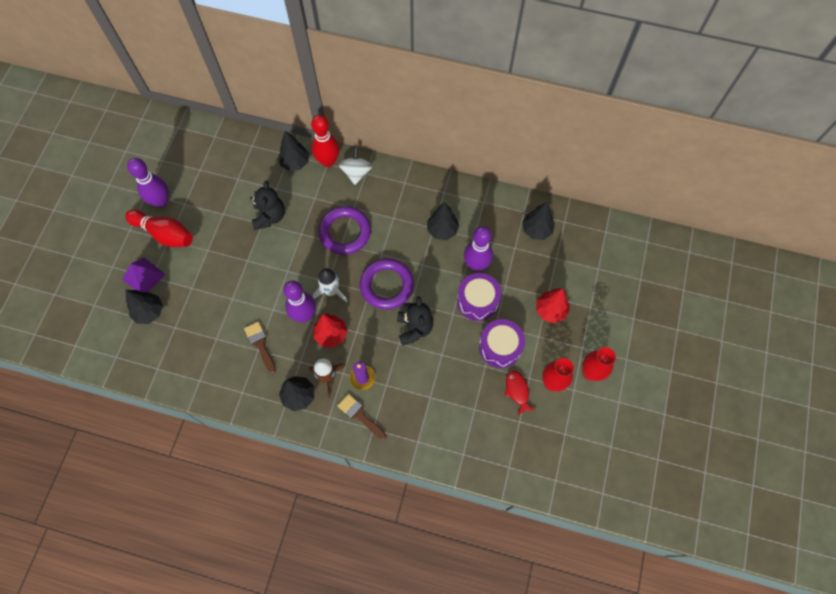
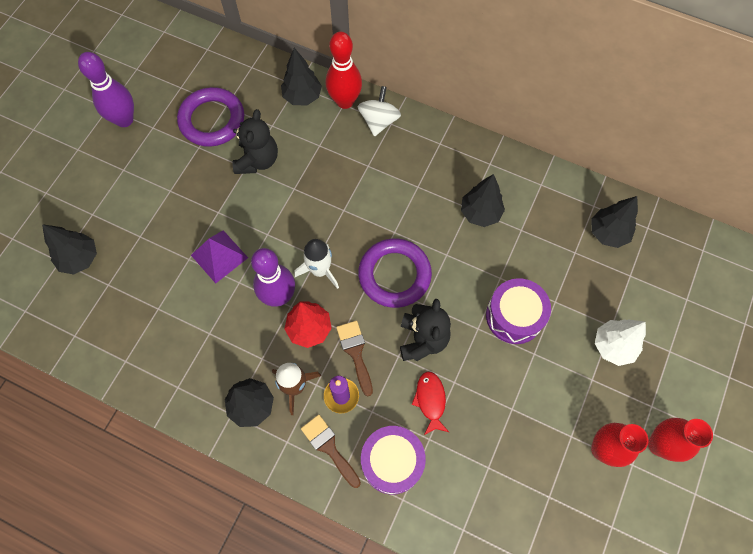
camera: 10 degrees right, 0 degrees up
purple pyramid [122,258,165,292] -> purple pyramid moved to [191,230,248,284]
red bowling pin [125,209,193,247] -> none
brown brush [244,322,276,374] -> brown brush moved to [336,321,373,396]
purple ring [318,206,371,255] -> purple ring moved to [177,87,244,147]
purple bowling pin [464,226,493,271] -> none
purple drum [479,319,525,368] -> purple drum moved to [361,426,426,495]
red fish [505,370,535,416] -> red fish moved to [411,371,449,435]
red tree [536,288,570,323] -> white tree [595,319,646,366]

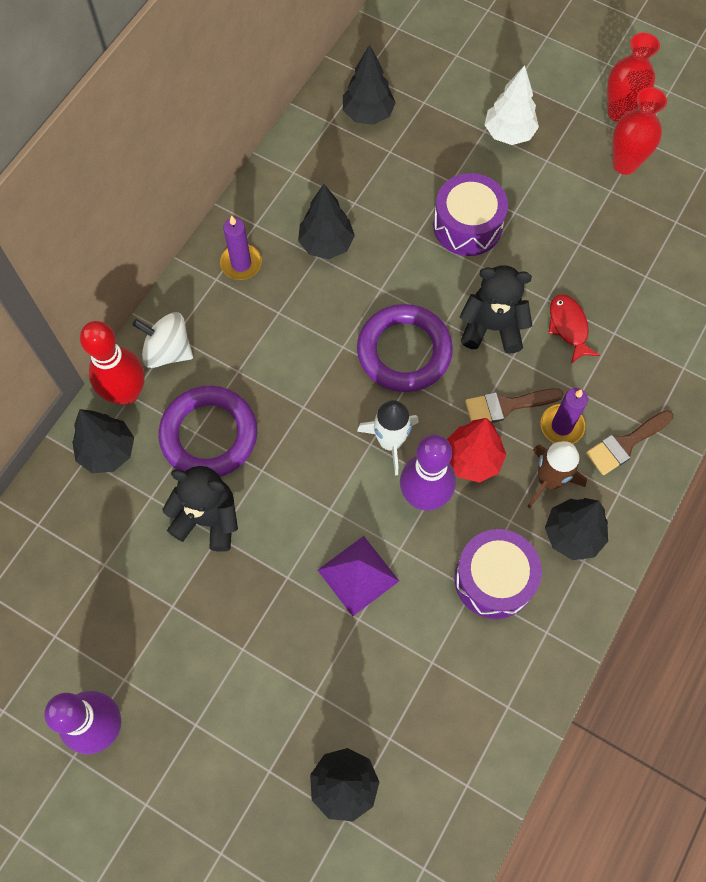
camera: 85 degrees left, 0 degrees up
purple ring [177,87,244,147] -> purple ring moved to [159,386,258,477]
purple drum [361,426,426,495] -> purple drum moved to [455,529,542,619]
red fish [411,371,449,435] -> red fish turned 75 degrees clockwise [548,294,600,364]
none -> purple candle [220,215,262,280]

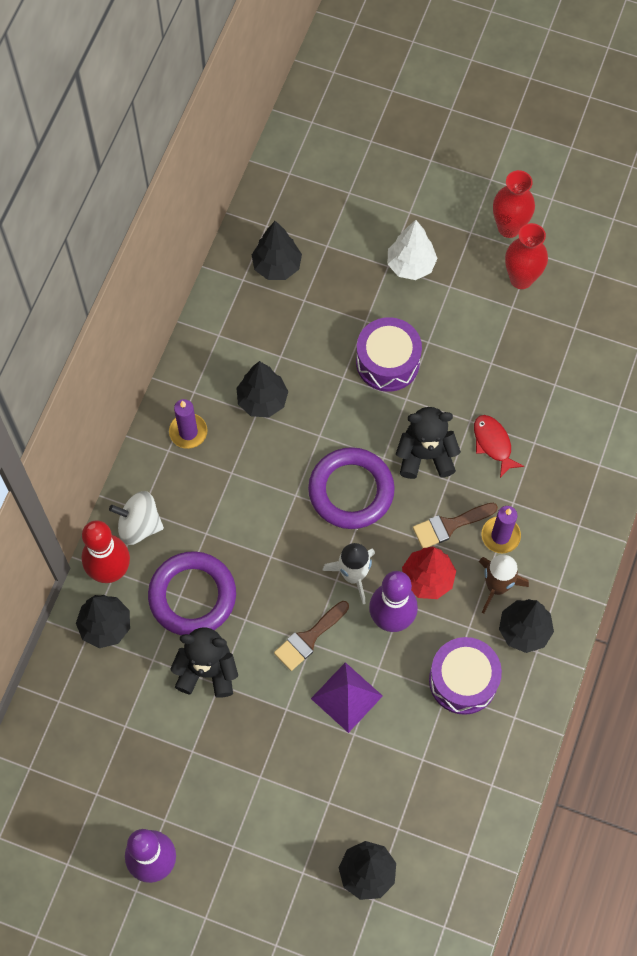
camera: 10 degrees left, 0 degrees up
brown brush [586,410,674,475] -> brown brush moved to [274,601,349,671]

